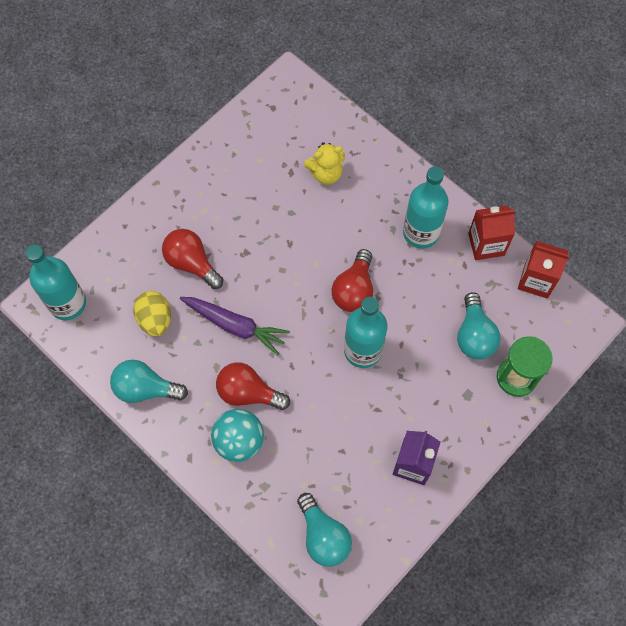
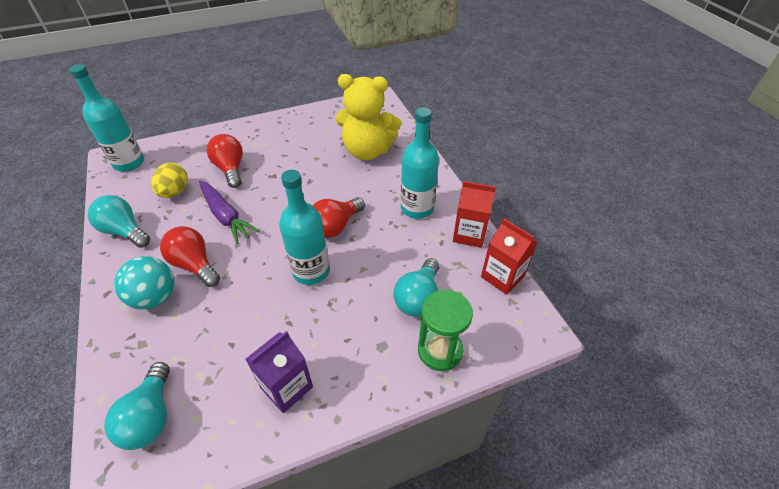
camera: 25 degrees right, 20 degrees down
yellow teddy bear [304,142,345,185] -> yellow teddy bear [336,74,401,160], size x1.86

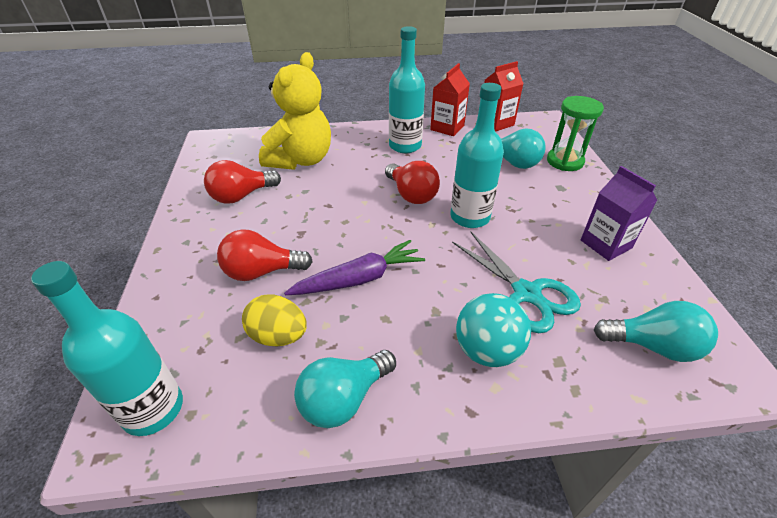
camera: 75 degrees left, 5 degrees down
red light bulb [160,226,220,287] -> red light bulb moved to [204,160,281,204]
none -> turquoise scissors [452,232,581,333]

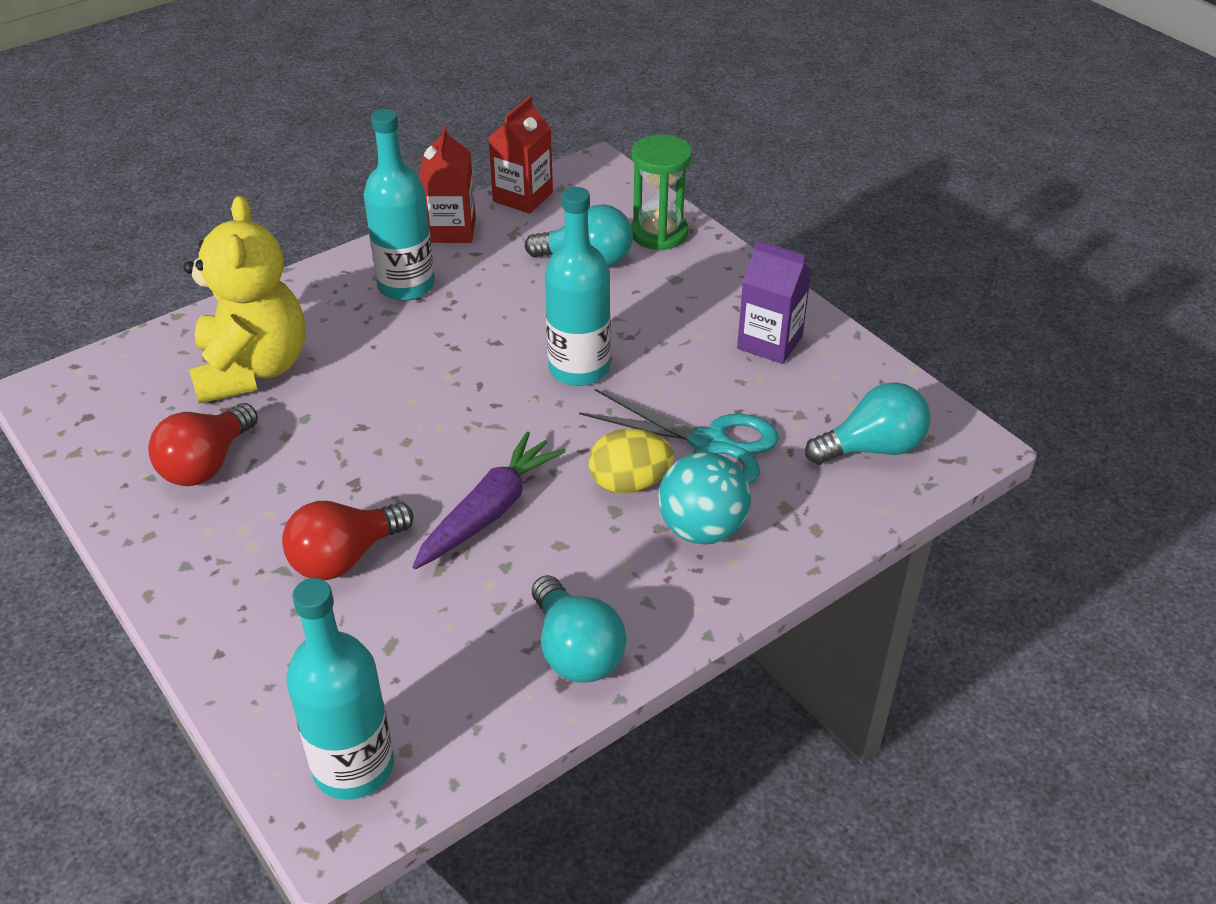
camera: 30 degrees left, 0 degrees up
yellow egg [242,294,307,346] -> yellow egg moved to [589,429,674,494]
turquoise light bulb [294,350,396,428] -> turquoise light bulb turned 45 degrees counterclockwise [532,575,626,683]
red light bulb [385,161,440,204] -> none

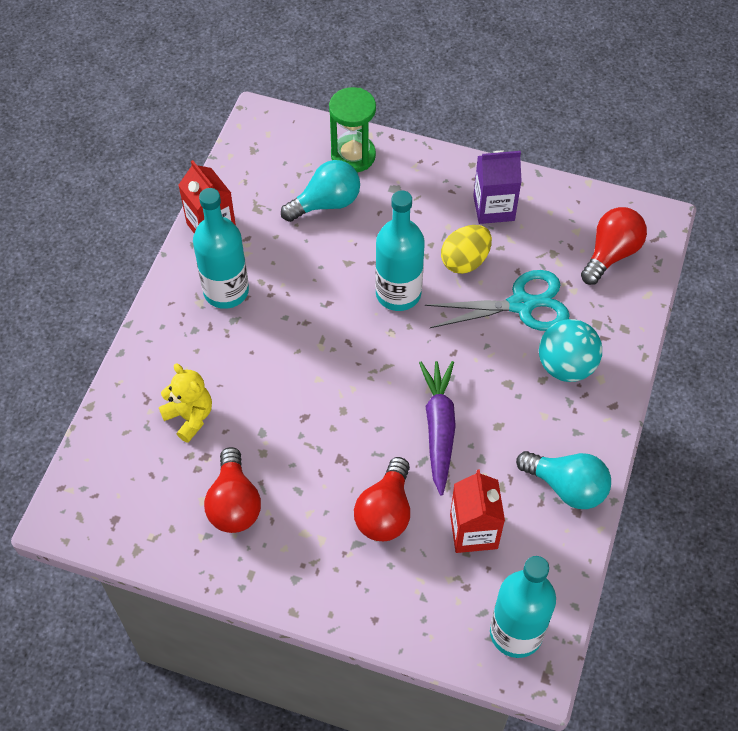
camera: 35 degrees left, 15 degrees up
yellow teddy bear [184,196,305,404] -> yellow teddy bear [159,364,212,443], size x0.54
red carton [488,96,553,214] -> red carton moved to [450,469,505,553]
yellow egg [589,429,674,494] -> yellow egg moved to [441,225,492,274]
turquoise light bulb [805,382,931,465] -> red light bulb [581,207,647,285]

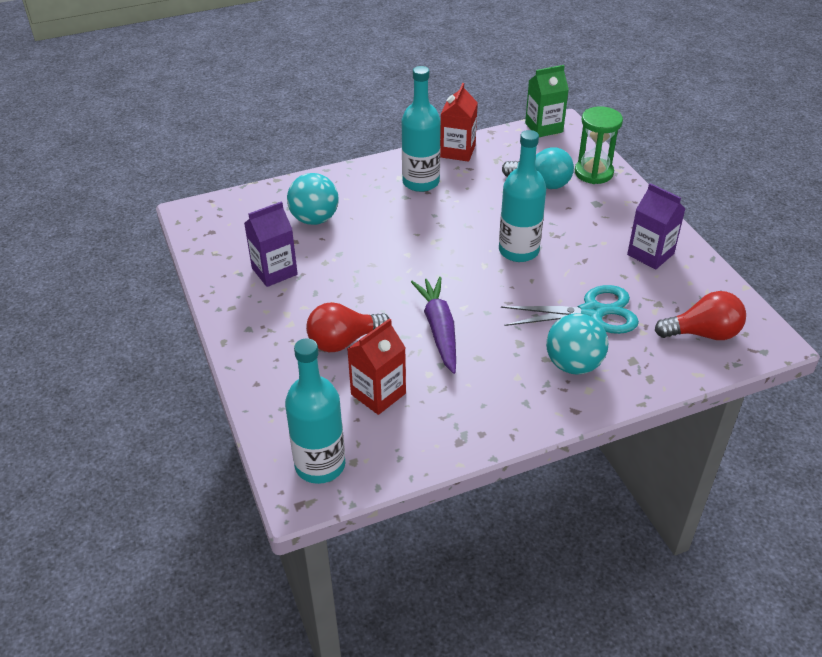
camera: 50 degrees right, 15 degrees down
yellow teddy bear [159,364,212,443] -> turquoise ball [287,173,339,225]
red light bulb [204,447,261,533] -> purple carton [244,201,298,287]
purple carrot [419,361,456,496] -> purple carrot turned 60 degrees counterclockwise [411,277,456,374]
turquoise scissors [425,270,570,331] -> turquoise scissors turned 45 degrees counterclockwise [501,285,639,334]
yellow egg [441,225,492,274] -> none
turquoise light bulb [516,451,611,509] -> none
none -> green carton [525,65,569,137]

